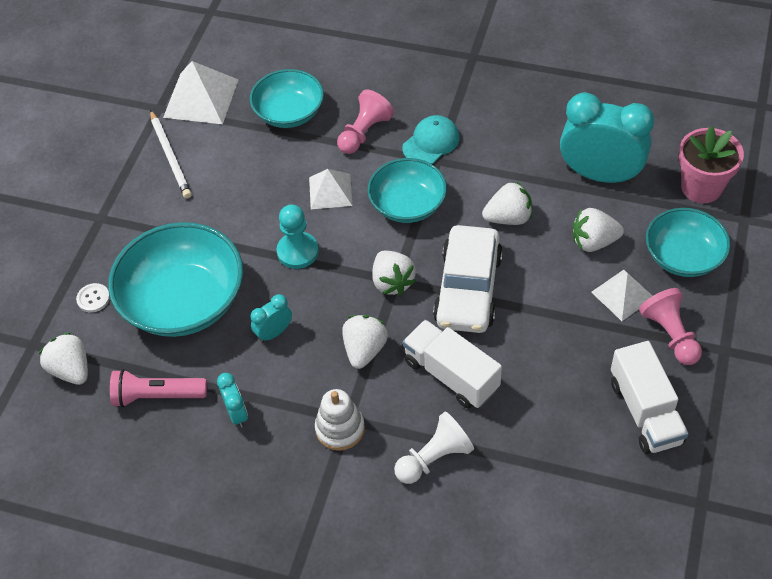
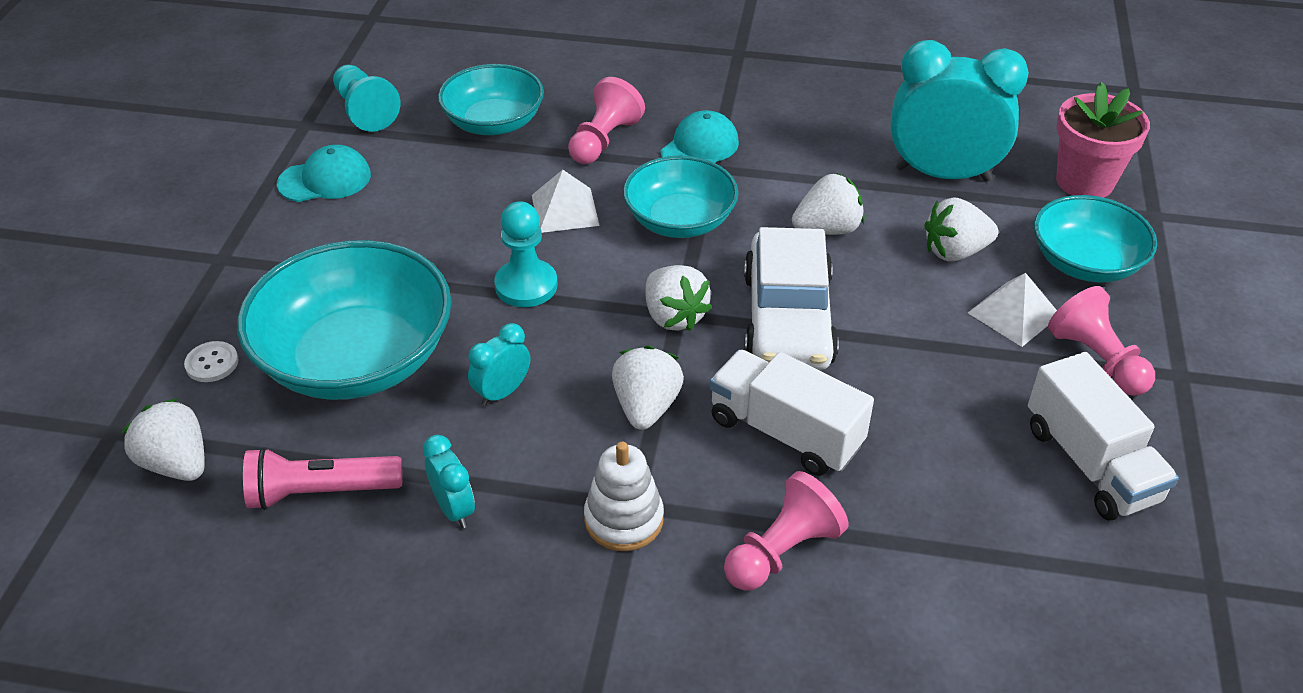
camera: 10 degrees left, 10 degrees down
white pencil [150,110,192,199] -> turquoise cap [277,145,371,202]
white pyramid [163,61,238,124] -> turquoise pawn [333,65,400,132]
white pawn [394,411,474,484] -> pink pawn [724,471,848,591]

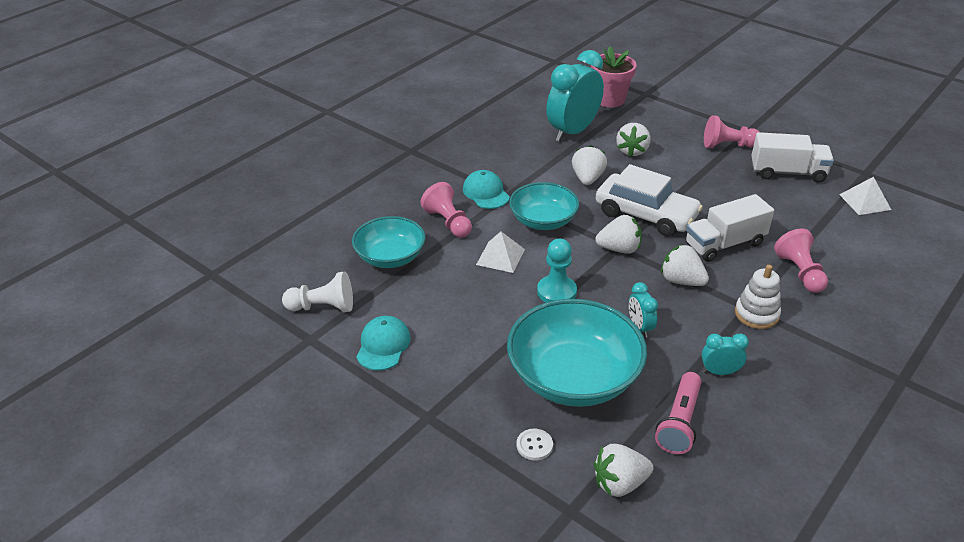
camera: 60 degrees left, 5 degrees down
turquoise pawn [333,65,400,132] -> white pawn [282,271,353,312]
white pyramid [968,273,1057,347] -> white pyramid moved to [839,177,891,215]
turquoise bowl [1034,195,1157,282] -> none

